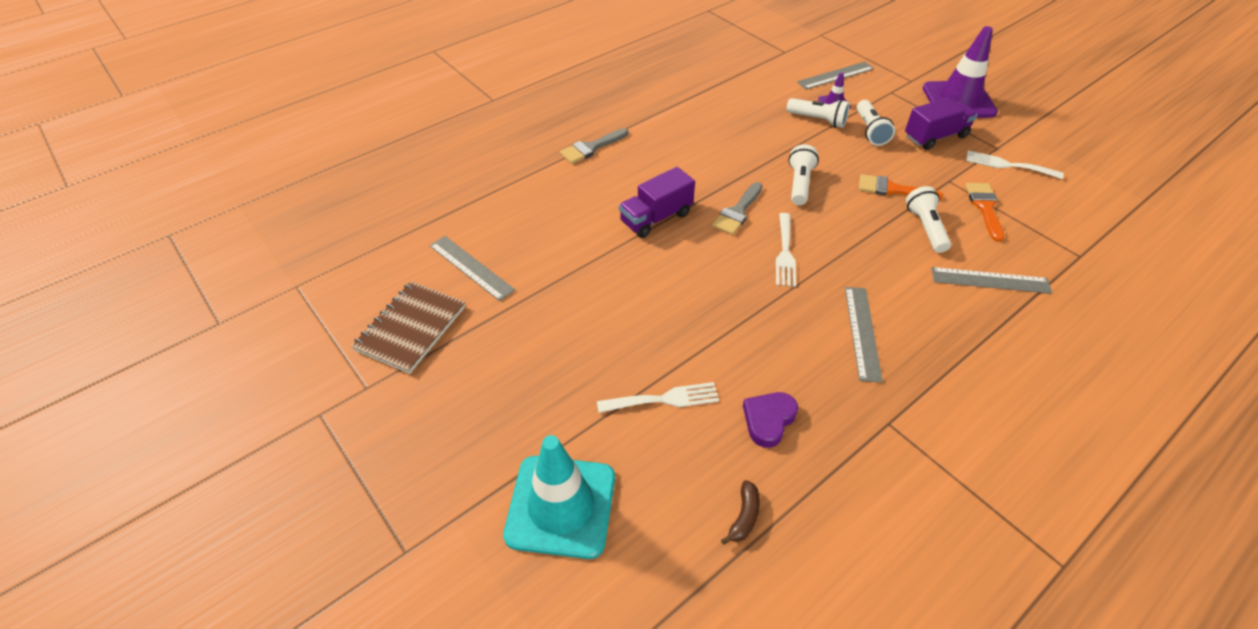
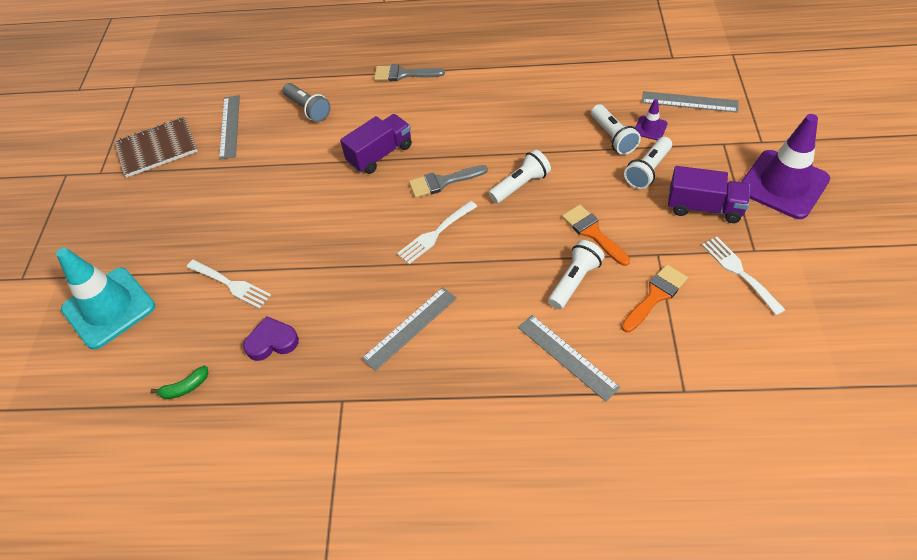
camera: 45 degrees right, 5 degrees up
purple truck [619,167,695,238] -> purple truck turned 135 degrees clockwise [340,114,412,174]
brown banana [721,480,760,545] -> green banana [151,366,208,399]
none -> grey flashlight [283,83,331,122]

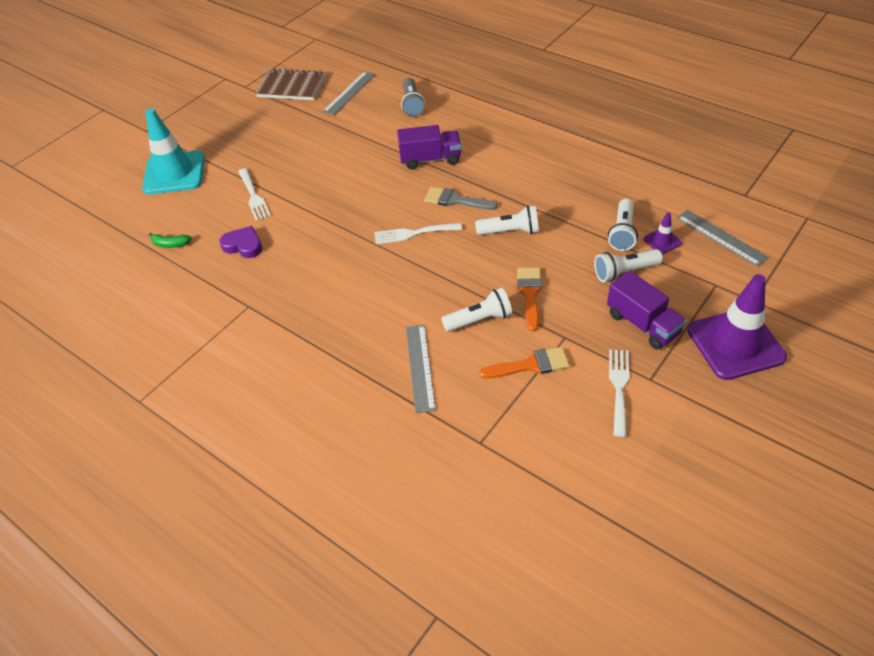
camera: 35 degrees right, 5 degrees down
grey ruler [361,287,457,371] -> none
grey brush [374,64,445,81] -> none

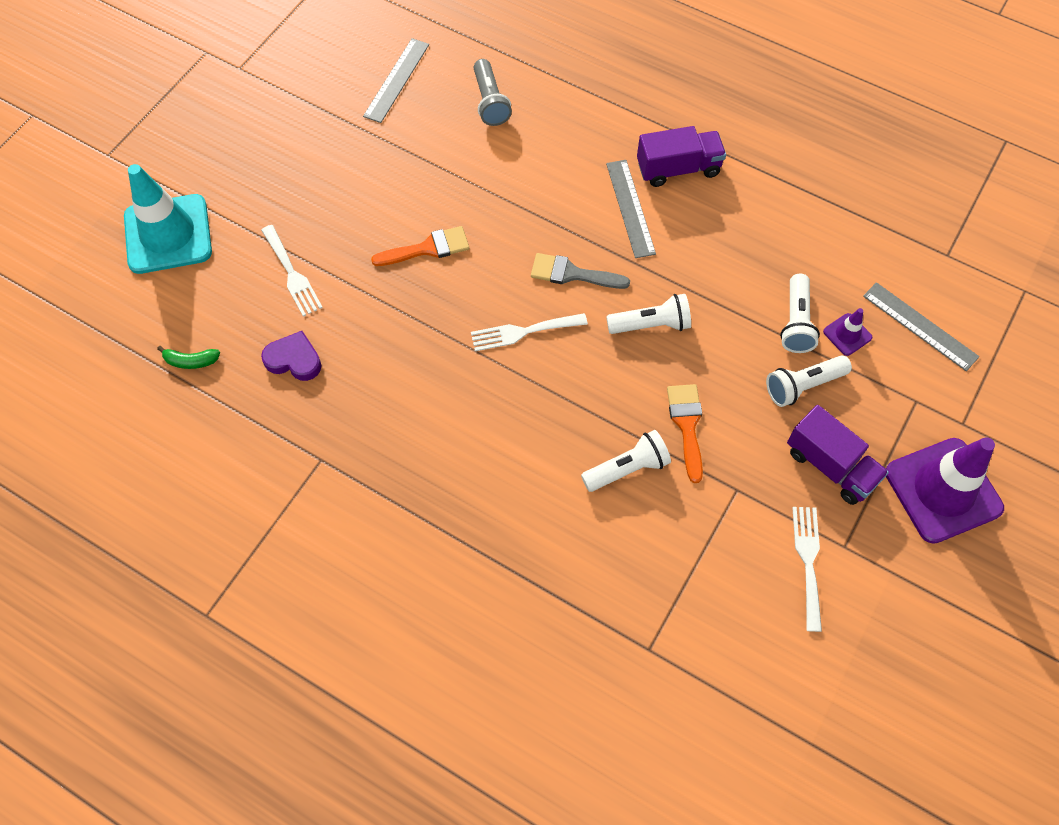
camera: 10 degrees left, 15 degrees up
brown notebook [255,68,326,100] -> none
purple truck [397,125,461,170] -> purple truck moved to [637,126,726,187]
grey ruler [406,325,436,413] -> grey ruler moved to [606,160,656,258]
orange brush [479,347,570,379] -> orange brush moved to [371,226,469,266]

